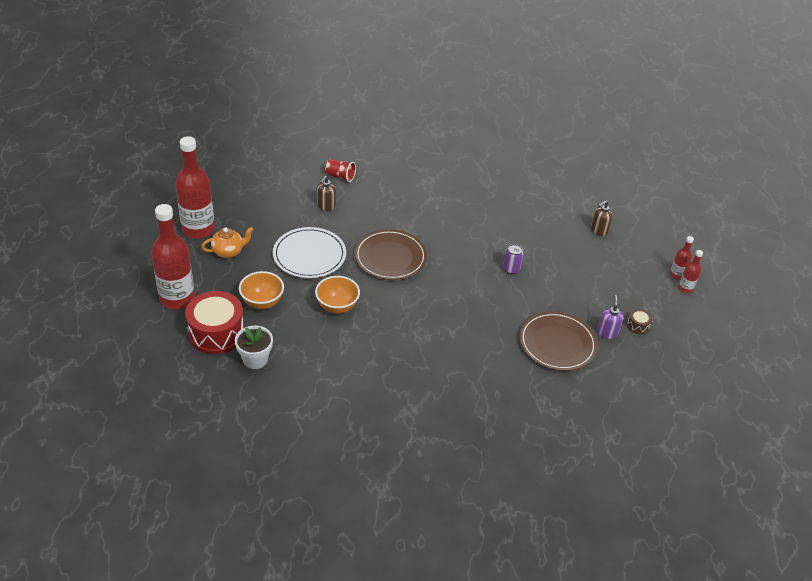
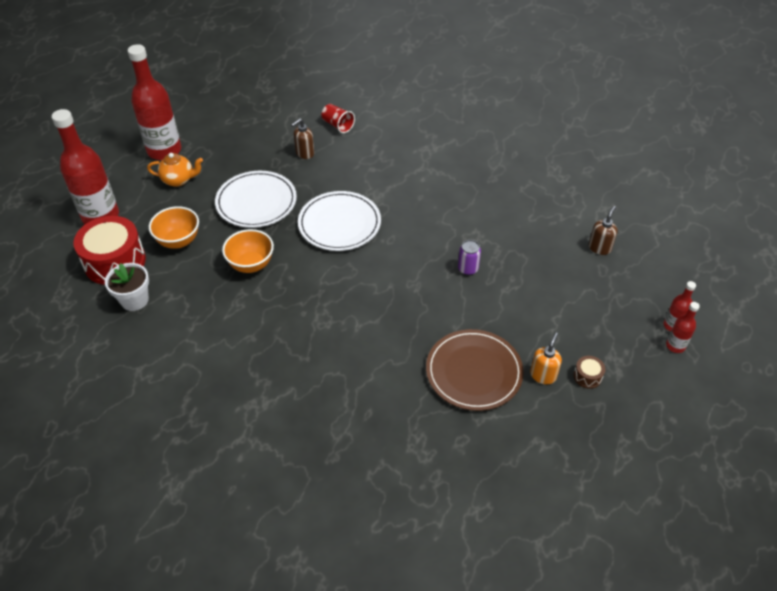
camera: 25 degrees right, 5 degrees up
brown plate [354,229,427,280] -> white plate [298,191,381,251]
brown soap dispenser [591,200,613,236] -> brown soap dispenser turned 135 degrees clockwise [589,206,618,255]
purple soap dispenser [597,295,624,339] -> orange soap dispenser [530,332,562,384]

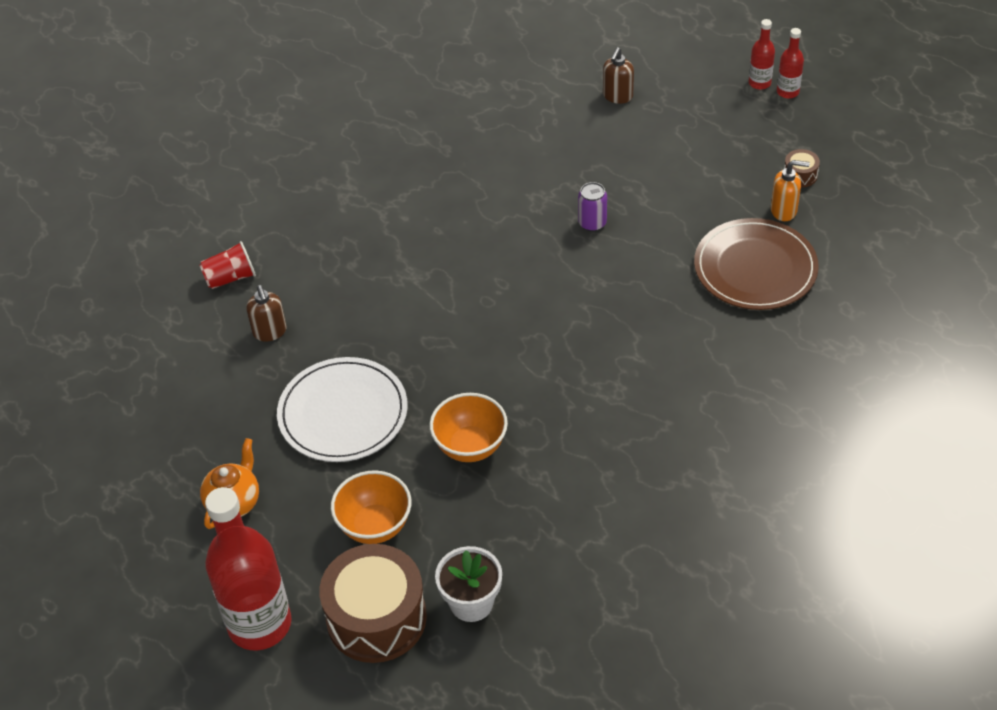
camera: 65 degrees left, 0 degrees up
red drum [73,216,146,285] -> brown drum [319,544,427,663]
red bottle [128,44,181,160] -> none
white plate [298,191,381,251] -> none
orange soap dispenser [530,332,562,384] -> orange soap dispenser turned 135 degrees clockwise [771,160,810,221]
brown soap dispenser [589,206,618,255] -> brown soap dispenser turned 120 degrees counterclockwise [603,47,634,104]

